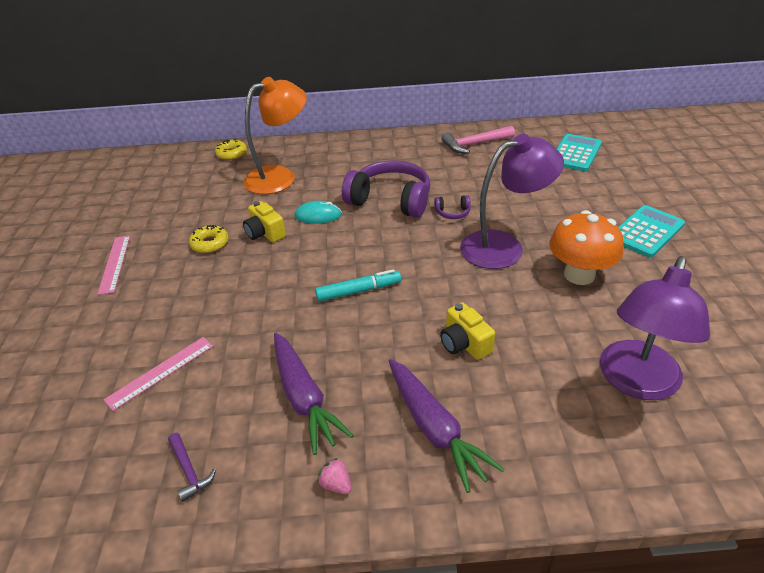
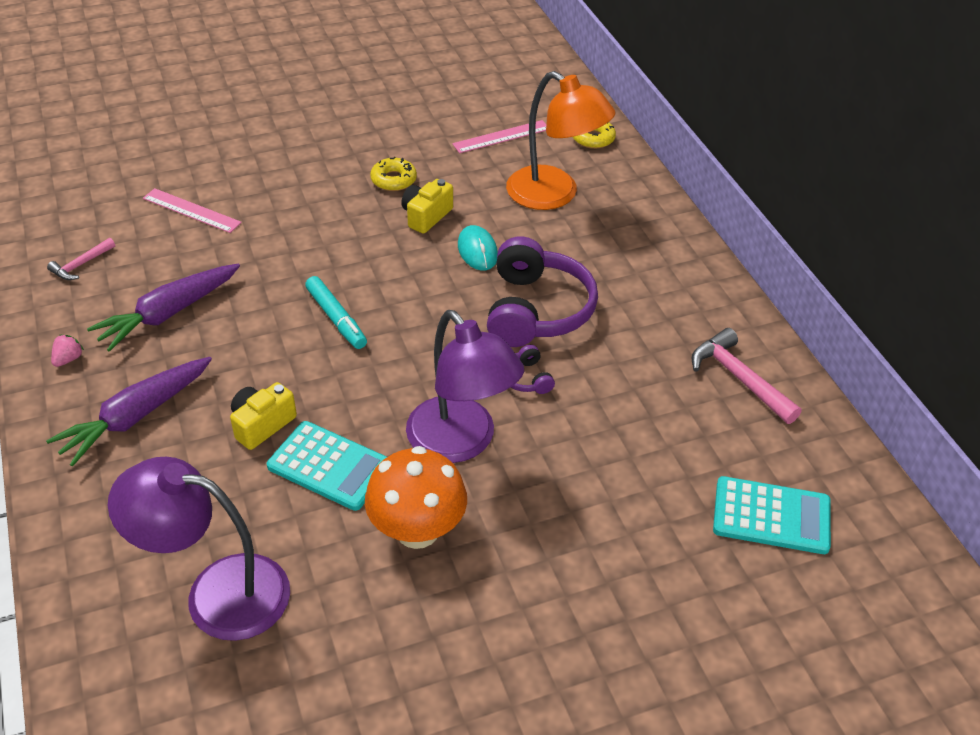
camera: 70 degrees right, 5 degrees up
pink ruler [97,236,130,295] -> pink ruler moved to [452,120,546,153]
purple hammer [168,433,216,502] -> pink hammer [47,238,115,280]
turquoise calculator [619,205,685,258] -> turquoise calculator moved to [267,421,387,511]

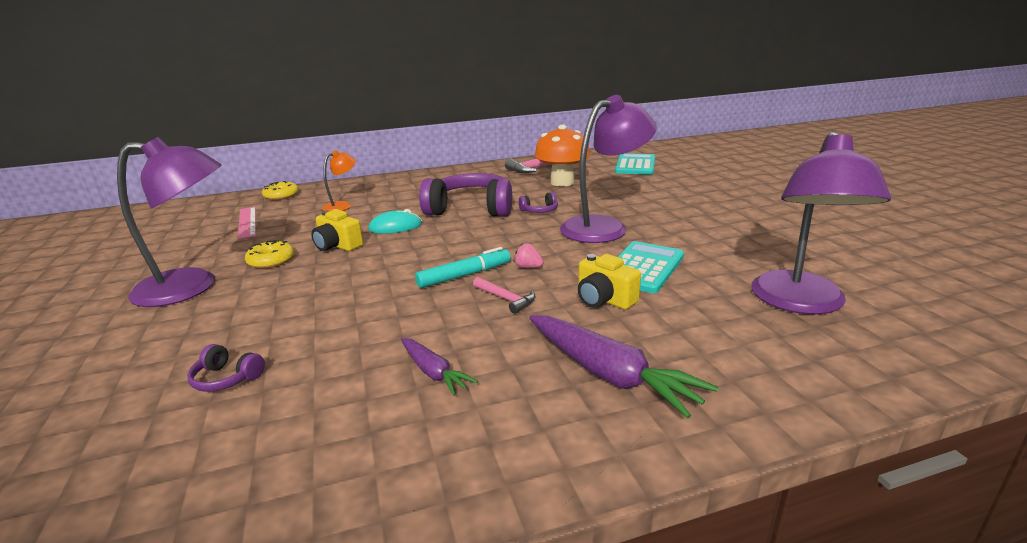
camera: 85 degrees left, 20 degrees down
pink hammer [47,238,115,280] -> pink hammer moved to [473,277,535,314]
pink strawberry [51,335,84,367] -> pink strawberry moved to [514,243,544,268]
purple carrot [87,263,240,352] -> purple carrot [401,338,478,396], size x0.56
pink ruler [143,188,242,233] -> purple headphones [187,344,265,392]
orange mushroom [365,446,467,549] -> orange mushroom moved to [535,125,591,186]
orange lamp [506,71,616,210] -> orange lamp [322,150,356,211], size x0.50
none -> purple lamp [117,137,221,307]

